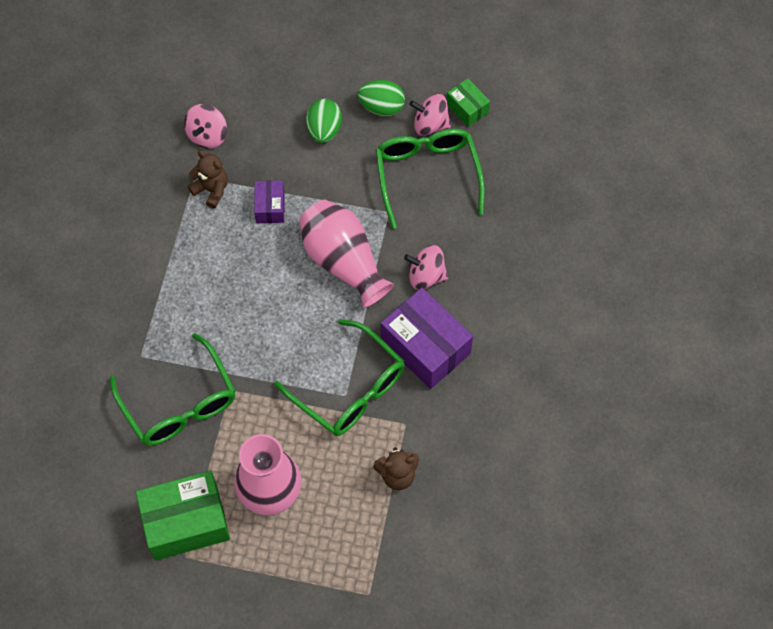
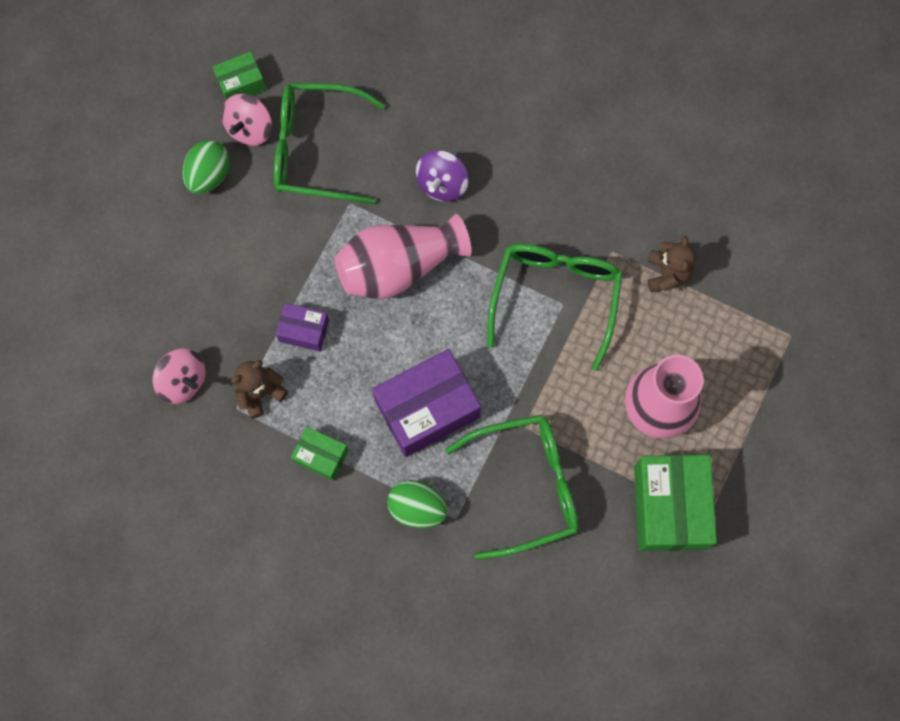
camera: 75 degrees left, 10 degrees up
green glasses [274,319,405,436] -> green glasses turned 45 degrees counterclockwise [487,244,623,371]
green egg [306,99,342,143] -> green egg moved to [387,480,448,528]
purple box [381,288,473,389] -> purple box moved to [372,349,481,457]
pink spinning top [404,245,448,290] -> purple spinning top [416,150,468,202]
none -> green box [291,427,349,481]

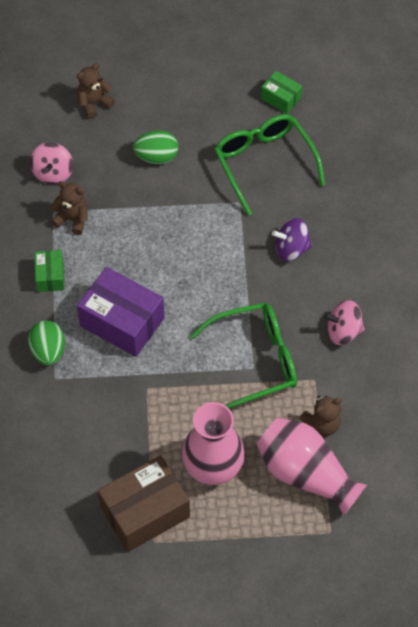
camera: 60 degrees right, 15 degrees down
green egg [182,140,230,194] -> green egg moved to [133,130,179,164]
pink spinning top [222,94,272,146] -> pink spinning top moved to [324,300,365,345]
purple box [276,303,329,351] -> none
pink vase [335,214,471,299] -> pink vase moved to [257,418,367,516]
green glasses [445,415,579,560] -> none
green box [634,455,717,551] -> brown box [98,455,190,552]
none -> brown teddy bear [77,63,115,119]

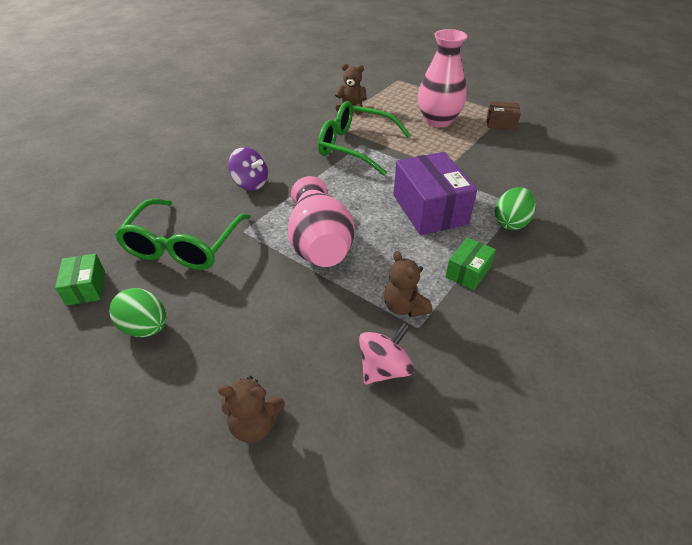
camera: 140 degrees left, 15 degrees down
brown box [98,455,190,552] -> brown box [487,101,521,130], size x0.52
green egg [133,130,179,164] -> green egg moved to [109,288,166,337]
pink vase [257,418,367,516] -> pink vase moved to [288,176,355,267]
pink spinning top [324,300,365,345] -> none

